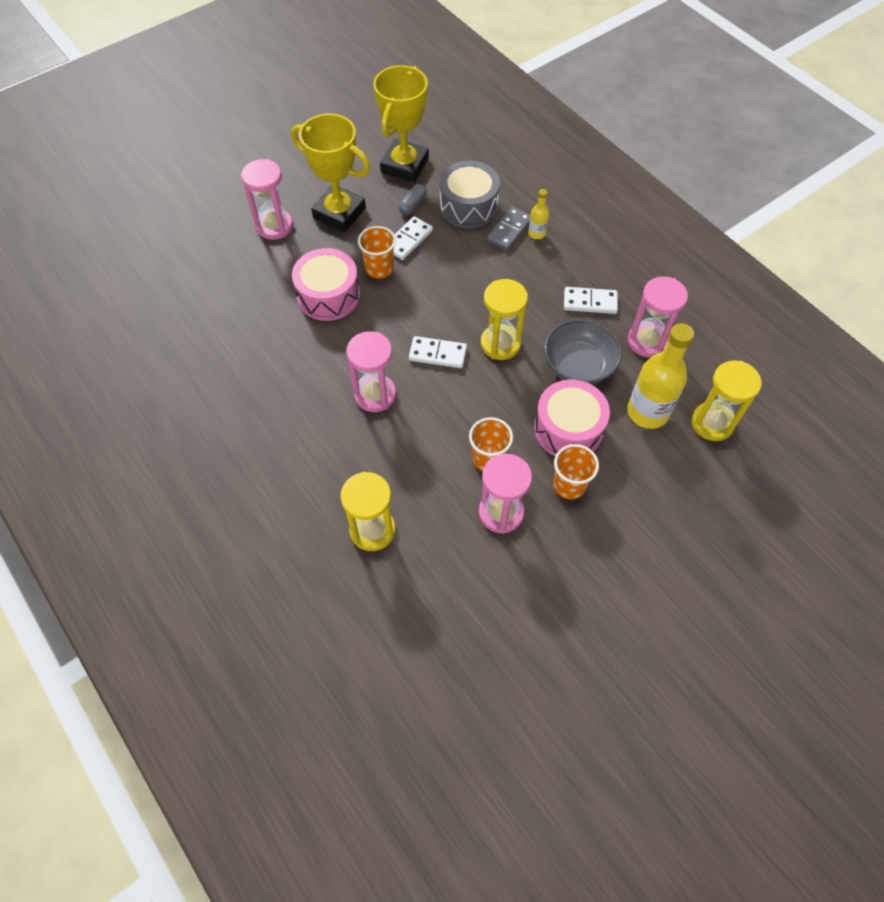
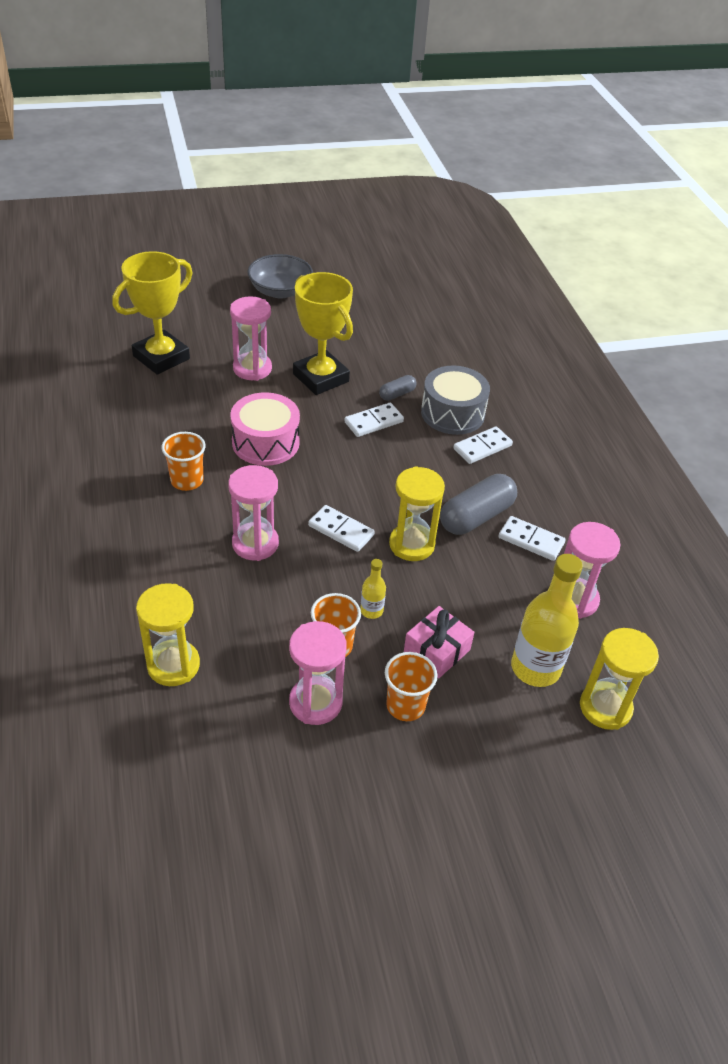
camera: 20 degrees right, 15 degrees down
orange cup [358,226,396,278] -> orange cup moved to [162,432,206,491]
yellow trophy [373,65,429,182] -> yellow trophy moved to [112,251,193,375]
grey domino [487,207,531,250] -> white domino [453,426,513,464]
yellow bottle [528,189,549,239] -> yellow bottle moved to [360,559,386,619]
pink drum [534,380,610,456] -> pink gift [404,606,474,679]
grey bowl [544,320,622,385] -> grey bowl moved to [247,254,313,299]
none -> grey capsule [440,474,517,535]

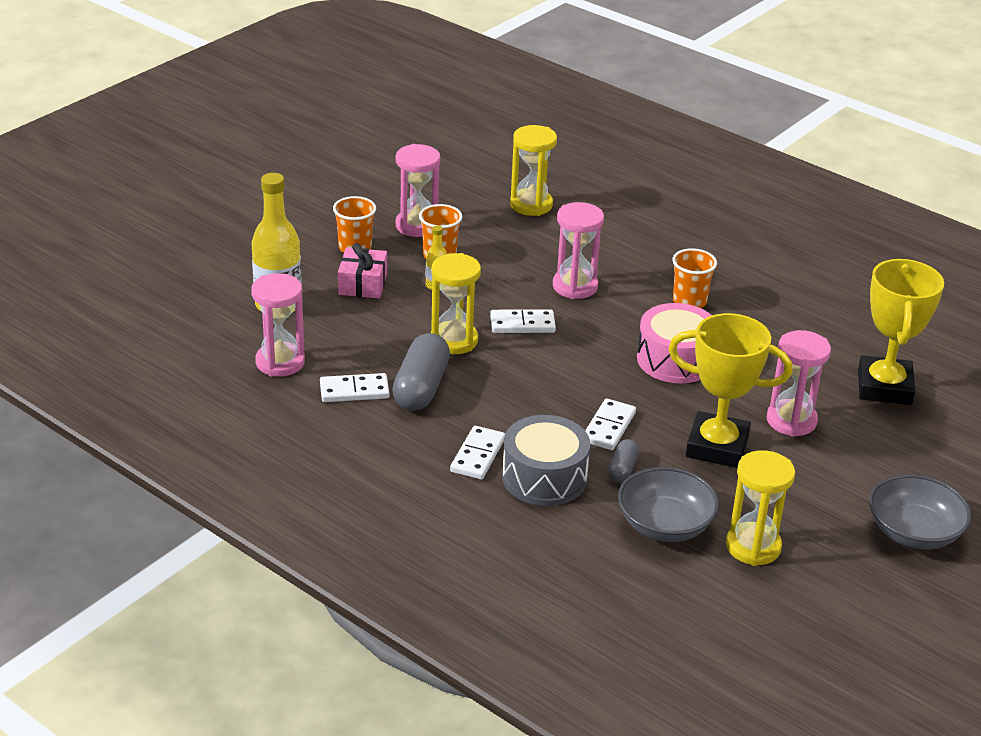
camera: 145 degrees right, 10 degrees down
yellow hourglass [580,628,659,730] -> yellow hourglass moved to [726,450,795,566]
none -> grey bowl [618,467,719,542]

